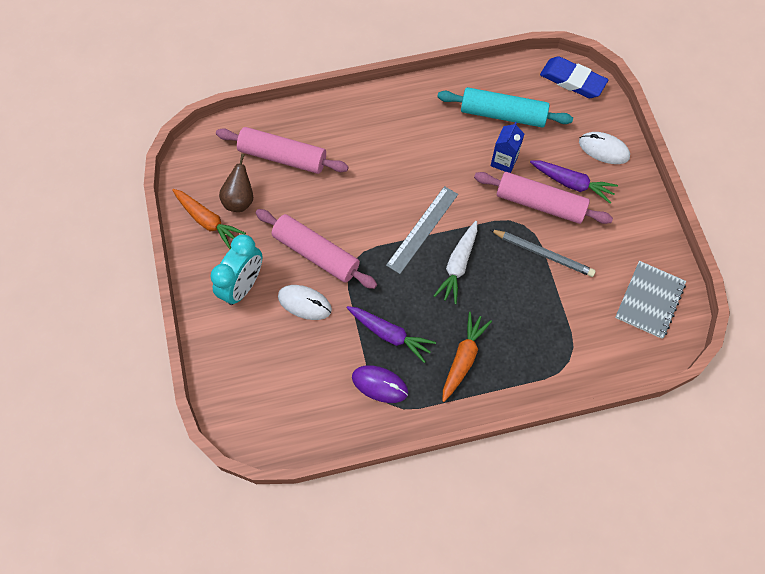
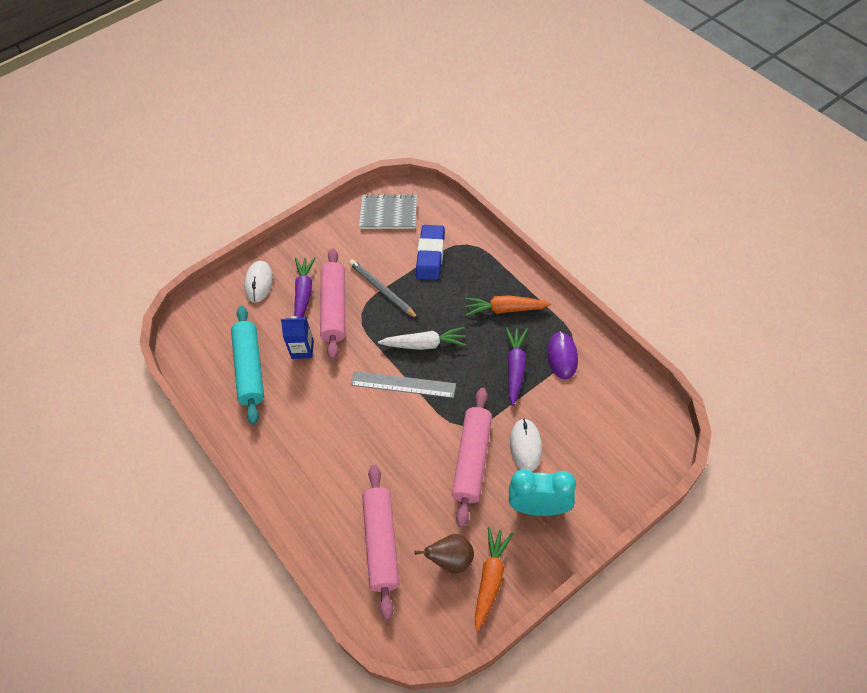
camera: 110 degrees left, 10 degrees down
grey pencil [490,229,596,277] -> grey pencil turned 45 degrees counterclockwise [349,260,419,319]
blue eraser [540,56,608,98] -> blue eraser moved to [416,225,445,280]

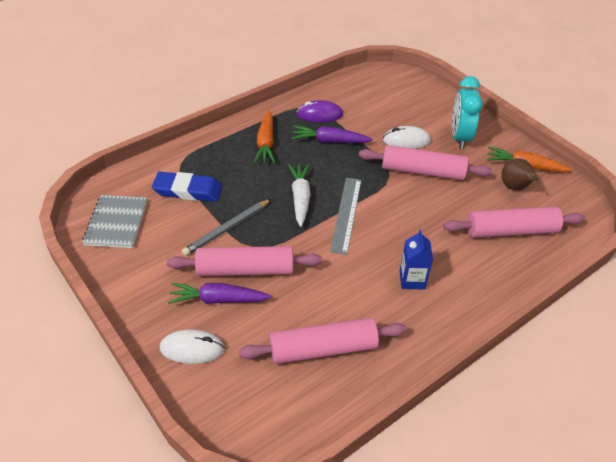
camera: 95 degrees left, 10 degrees down
turquoise rolling pin [231,306,264,425] -> pink rolling pin [239,318,407,364]
blue carton [281,316,314,359] -> blue carton moved to [400,230,433,289]

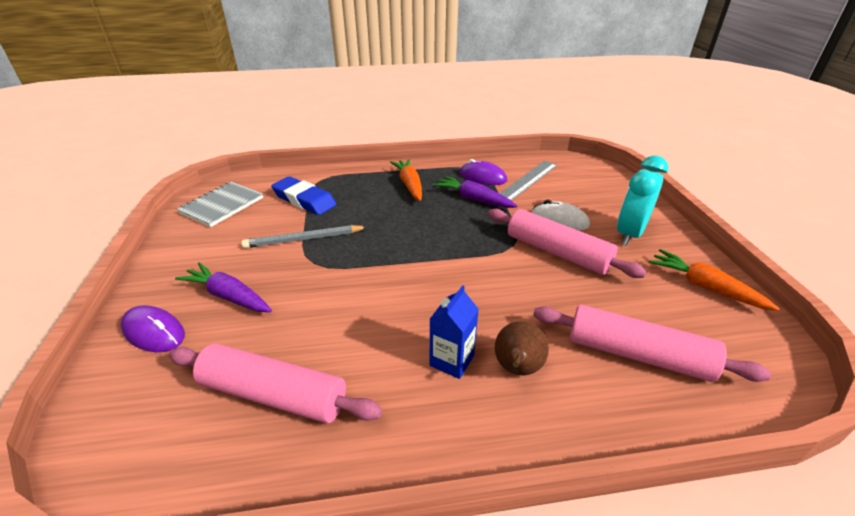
camera: 30 degrees right, 10 degrees down
white mouse [160,329,225,364] -> purple mouse [121,305,185,352]
pink rolling pin [167,246,322,276] -> none
orange carrot [254,111,275,164] -> orange carrot turned 135 degrees clockwise [390,159,422,201]
white carrot [288,164,311,227] -> none
grey ruler [330,178,361,255] -> grey ruler moved to [499,161,557,201]
brown pear [501,158,539,190] -> brown pear moved to [495,321,549,375]

